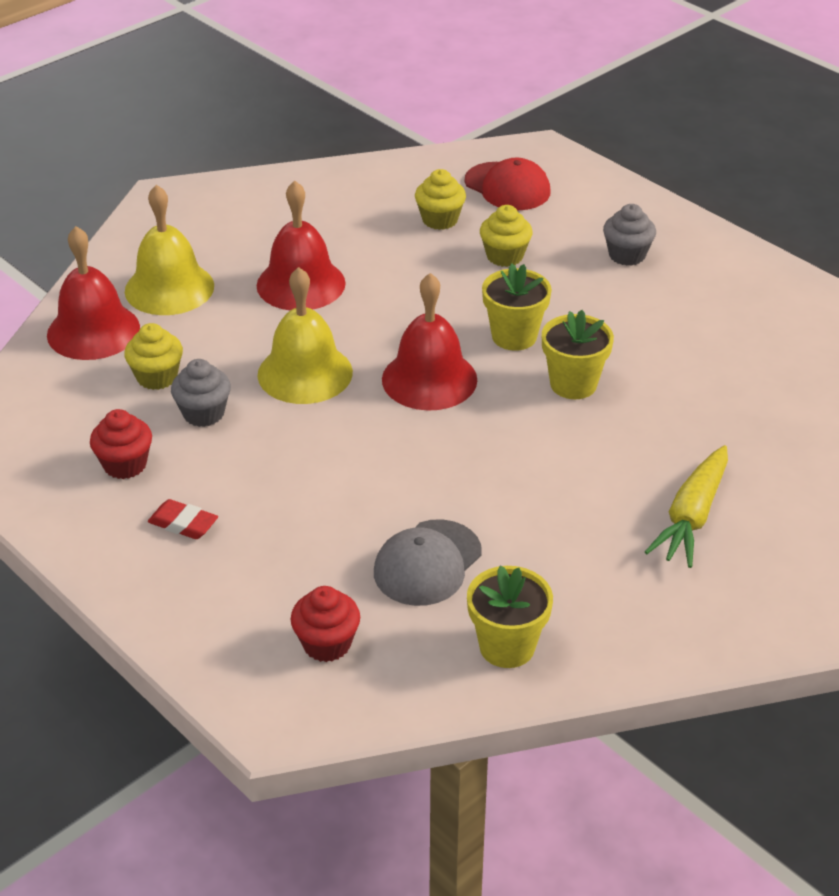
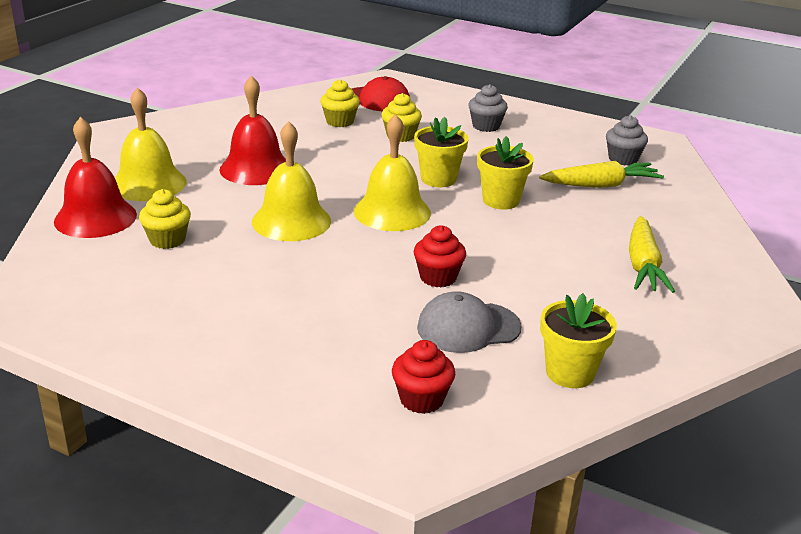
camera: 20 degrees left, 10 degrees down
red cupcake [90,409,152,479] -> red cupcake moved to [414,225,466,287]
red eraser [148,499,218,539] -> none
grey cupcake [171,359,231,427] -> grey cupcake moved to [606,115,648,166]
grey cap [374,519,482,606] -> grey cap turned 60 degrees clockwise [417,291,522,353]
red bell [382,273,477,410] -> yellow bell [354,114,431,231]
none -> yellow carrot [539,161,664,188]

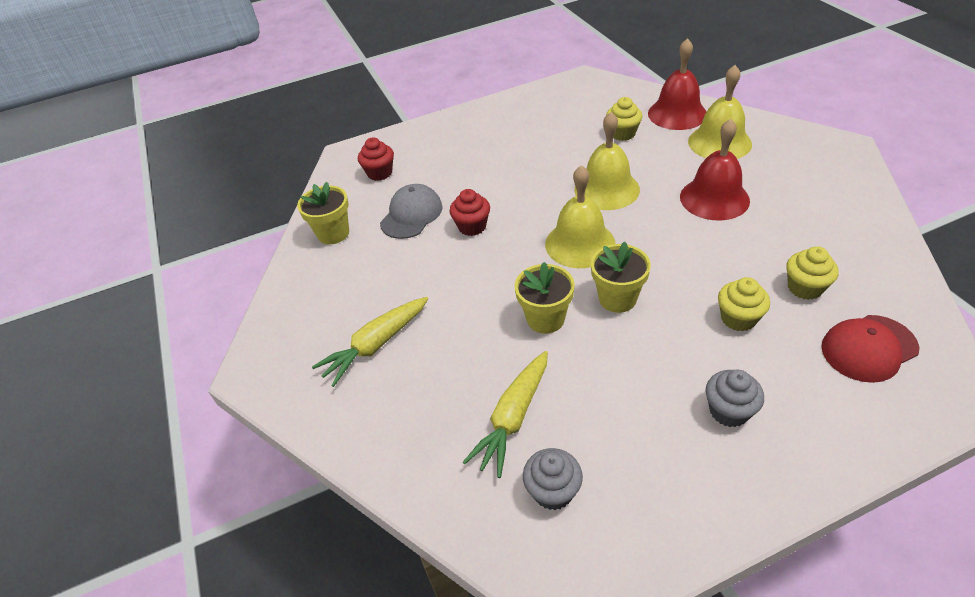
camera: 135 degrees right, 15 degrees up
yellow carrot [629,216,675,293] -> yellow carrot turned 90 degrees counterclockwise [312,297,428,387]

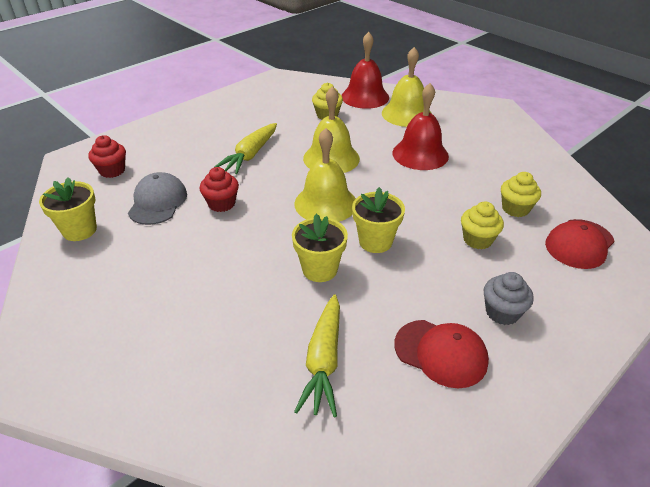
camera: 25 degrees left, 5 degrees down
yellow carrot [312,297,428,387] -> yellow carrot moved to [214,123,277,174]
grey cupcake [523,448,583,510] -> none
none -> red cap [394,320,489,388]

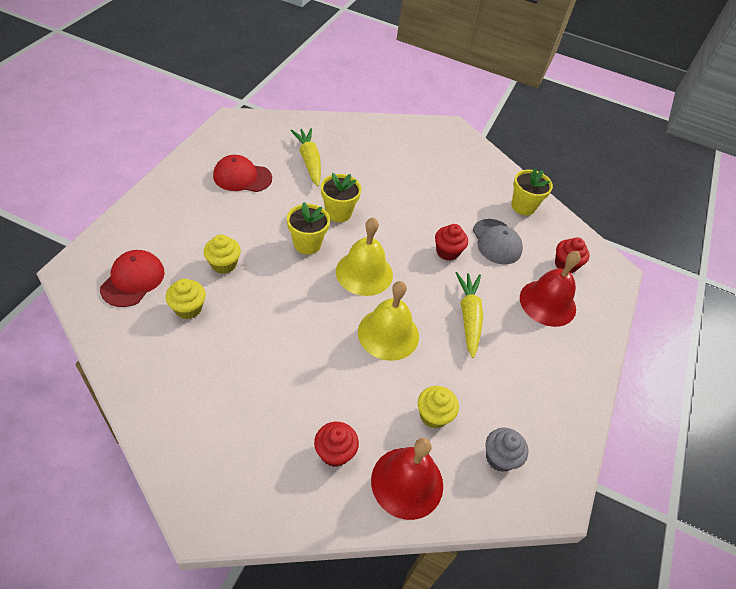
camera: 150 degrees right, 10 degrees up
yellow bell [382,47,432,127] -> red cupcake [314,422,359,467]
red bell [392,83,449,170] -> red bell moved to [520,251,581,327]
grey cupcake [484,272,534,325] -> grey cupcake moved to [485,428,528,472]

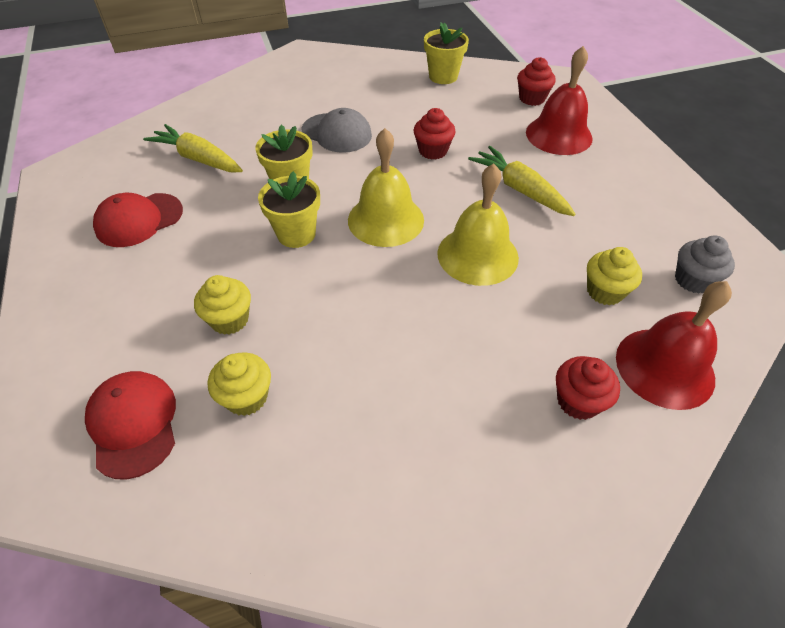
camera: 35 degrees left, 0 degrees up
grey cap [473,219,523,265] -> grey cap moved to [302,108,372,153]

